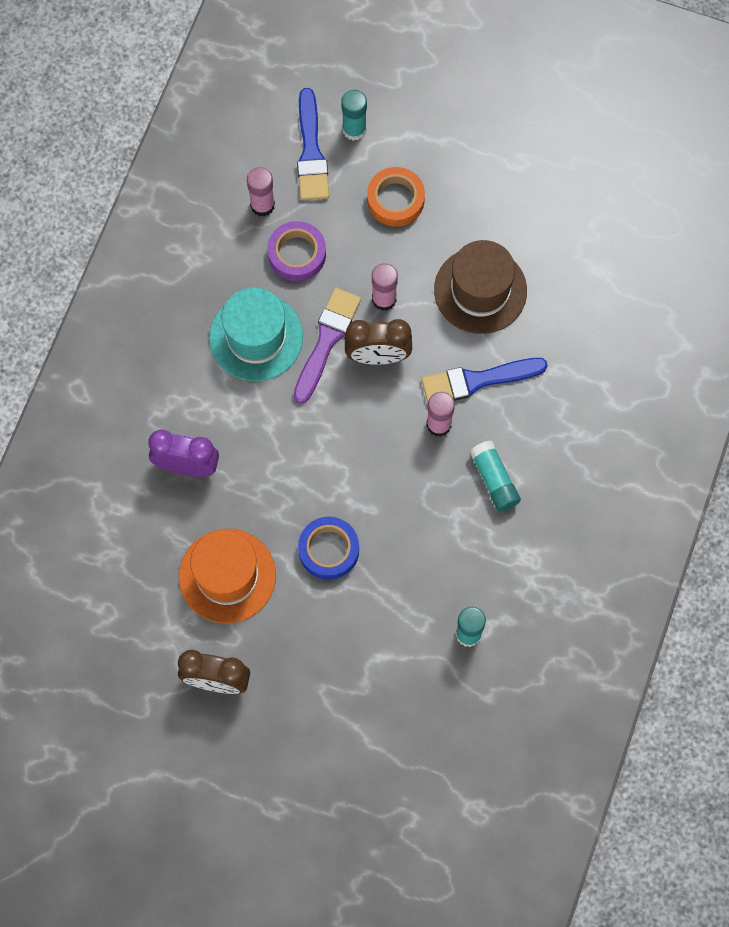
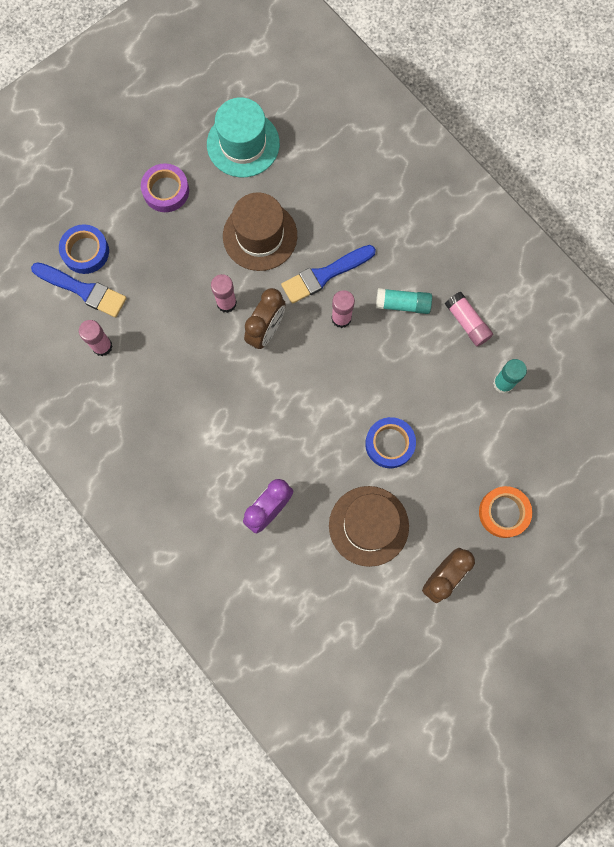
camera: 60 degrees left, 5 degrees up
orange hat [179,529,276,623] -> brown hat [329,486,409,567]
turquoise hat [209,287,303,381] -> turquoise hat moved to [207,97,280,177]
purple tape [268,221,326,281] -> purple tape moved to [141,163,189,212]
purple brush [294,288,361,404] -> none
turquoise glue stick [341,90,367,141] -> blue tape [59,224,109,274]
orange tape [367,167,425,226] -> orange tape moved to [479,486,532,538]
blue brush [422,358,548,403] -> blue brush turned 45 degrees clockwise [281,245,376,304]
none -> pink glue stick [445,292,493,346]

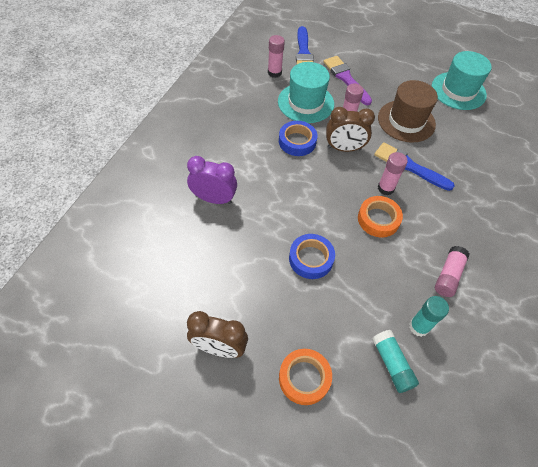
camera: 60 degrees right, 20 degrees down
blue tape [59,224,109,274] -> blue tape moved to [279,121,317,156]
purple tape [141,163,189,212] -> none
brown hat [329,486,409,567] -> none
turquoise glue stick [376,288,432,314] -> turquoise glue stick moved to [372,330,419,393]
none -> turquoise hat [278,62,334,123]
none -> purple brush [323,56,372,105]
none -> orange tape [358,196,403,238]

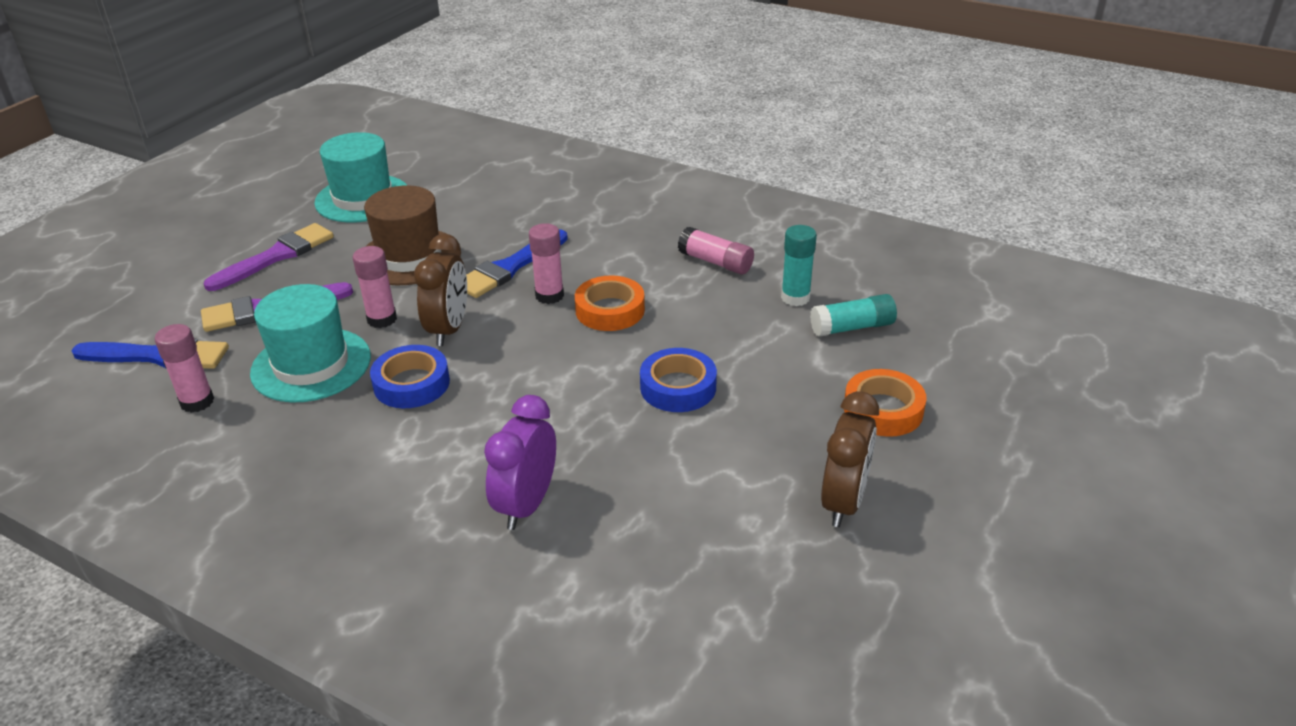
camera: 80 degrees left, 20 degrees down
none -> purple brush [204,223,334,291]

